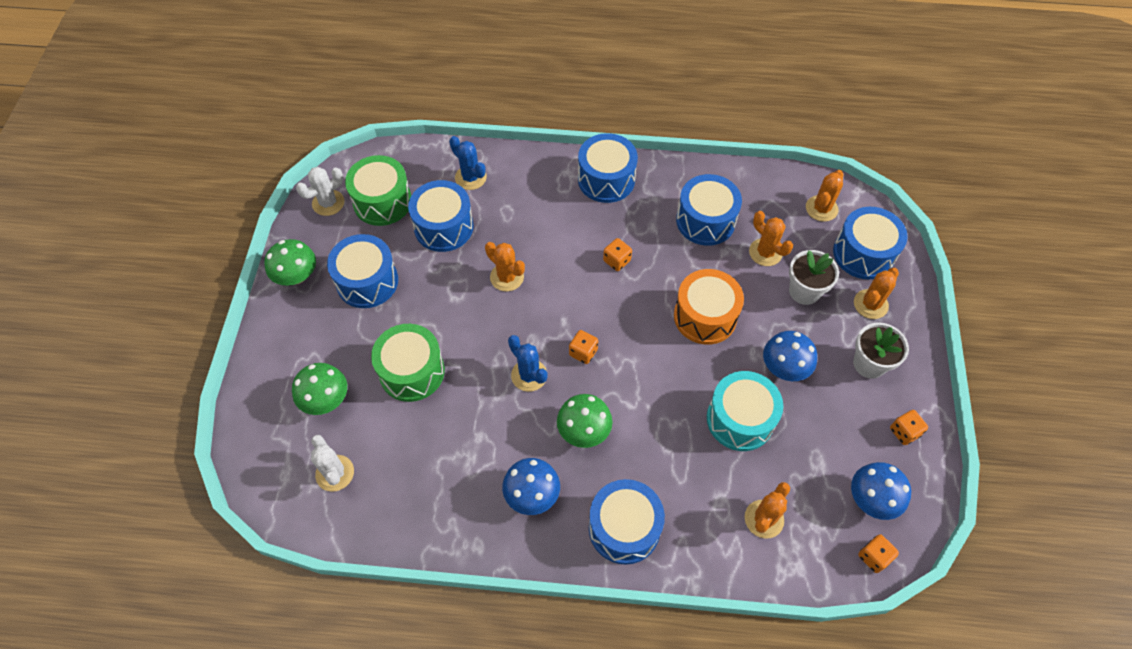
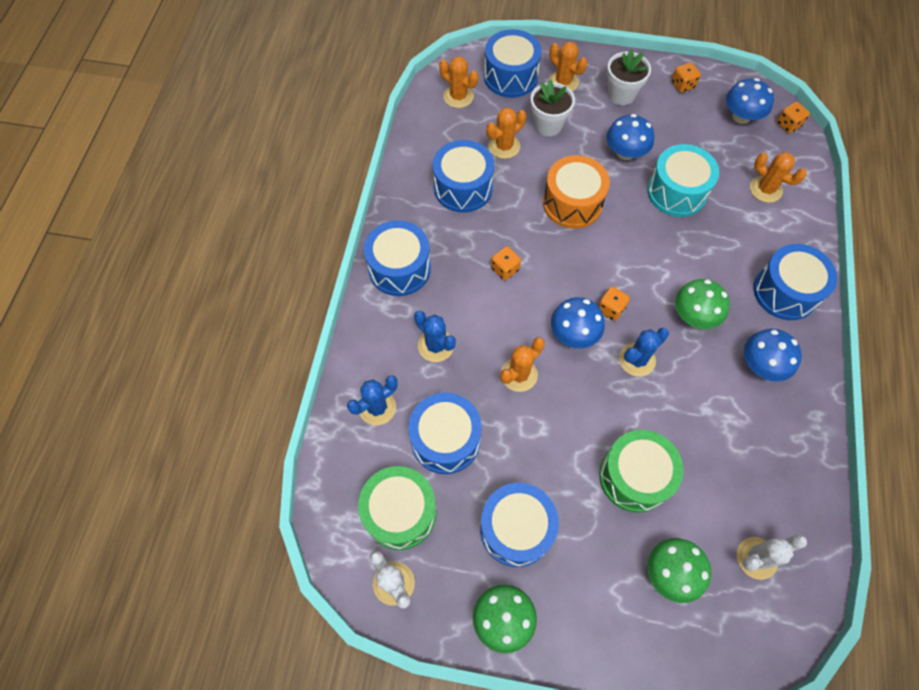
camera: 85 degrees left, 5 degrees up
none -> blue cactus [414,311,456,362]
none -> blue mushroom [551,297,605,349]

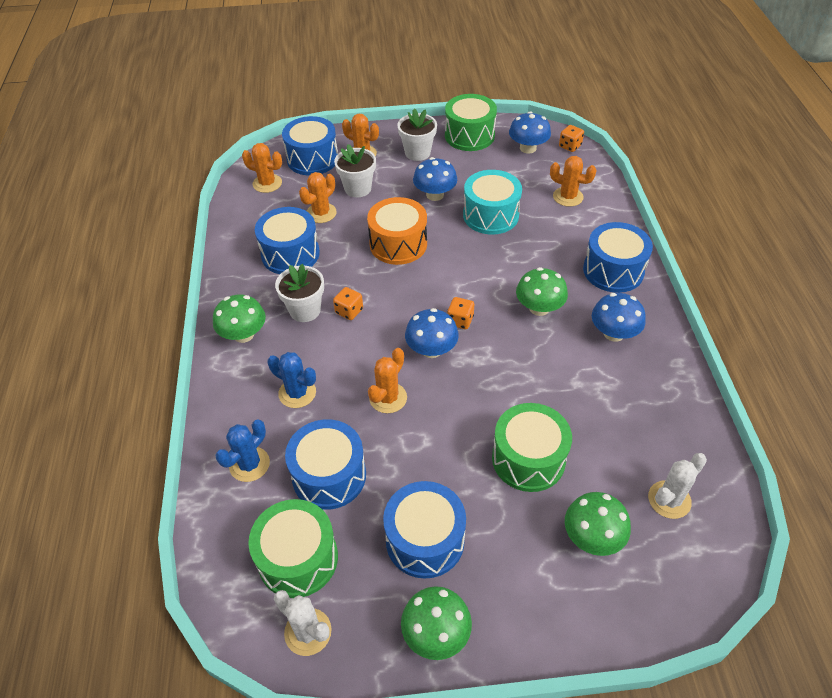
camera: 15 degrees left, 15 degrees down
blue drum [364,220,431,296] -> green mushroom [213,294,266,343]
blue cactus [619,328,669,377] -> none
orange dice [671,62,701,93] -> green drum [445,94,497,151]
none -> white flower pot [275,264,324,322]

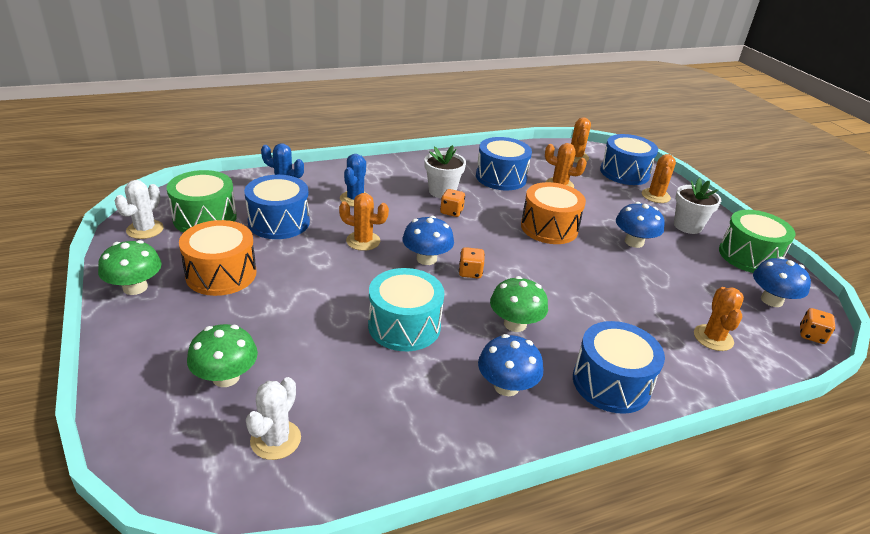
camera: 70 degrees right, 15 degrees down
green mushroom [213,294,266,343] -> none
white flower pot [334,144,376,197] -> none
blue drum [383,481,466,578] -> orange drum [179,220,257,296]
turquoise drum [463,170,522,234] -> turquoise drum moved to [368,268,444,351]
green drum [492,403,572,492] -> none
white cactus [648,453,707,519] -> white cactus turned 75 degrees clockwise [246,377,301,460]

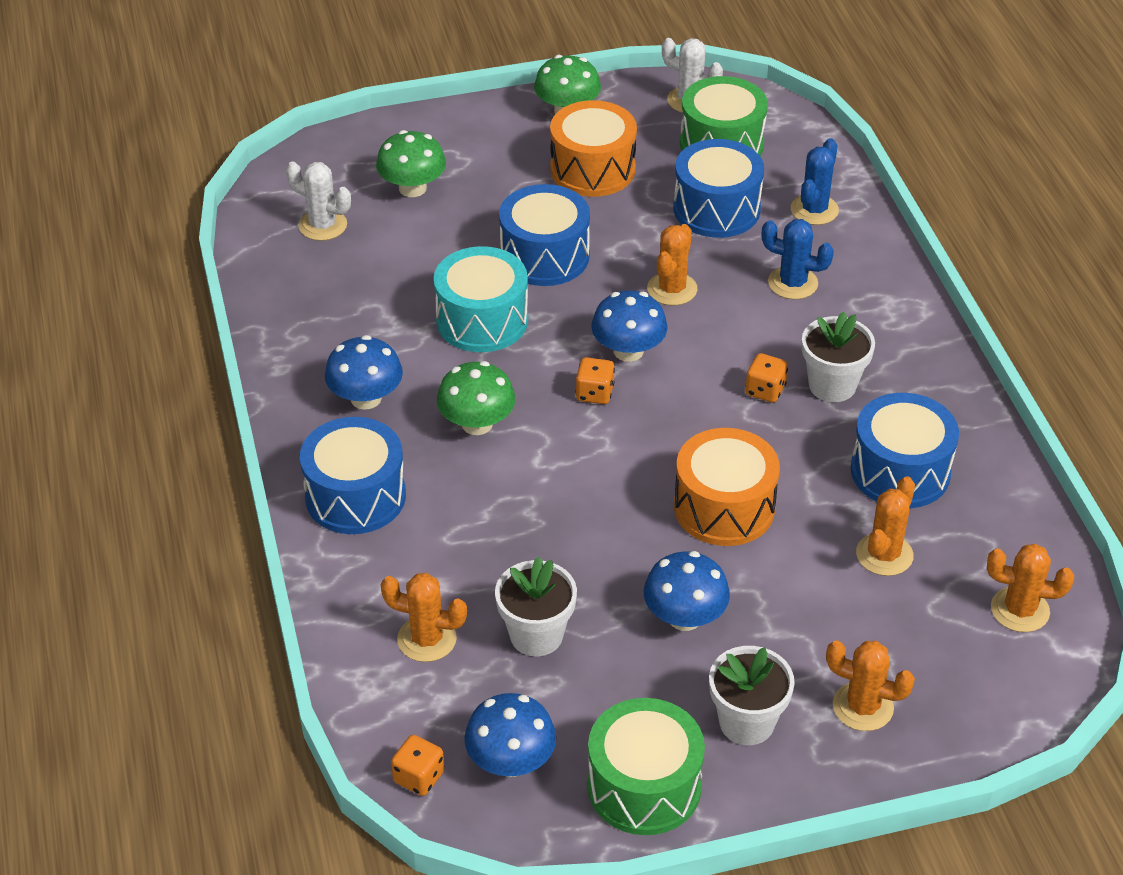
camera: 100 degrees right, 10 degrees up
blue drum [600,134,658,185] -> blue drum moved to [499,184,590,286]
none -> white flower pot [495,556,577,656]

